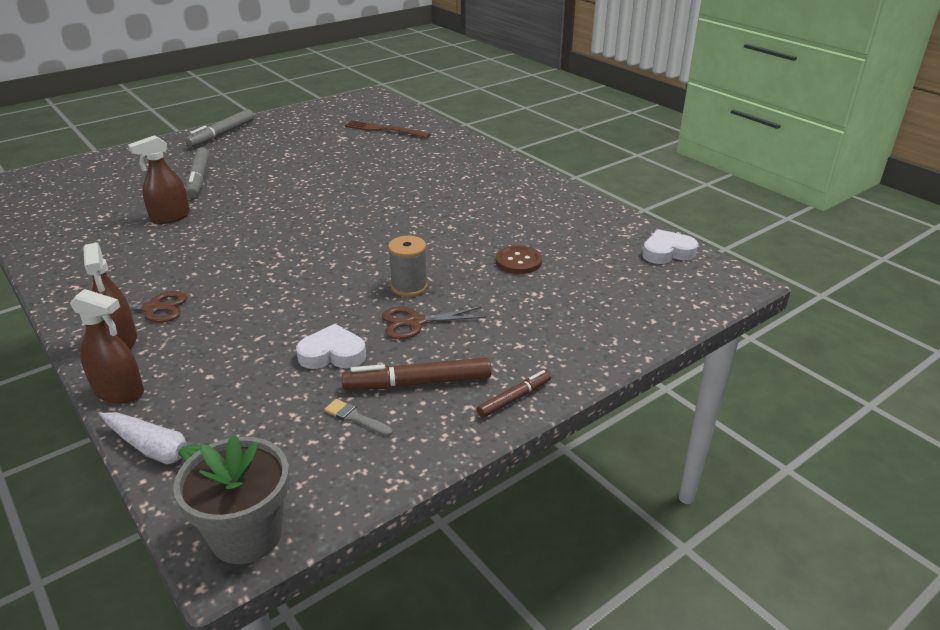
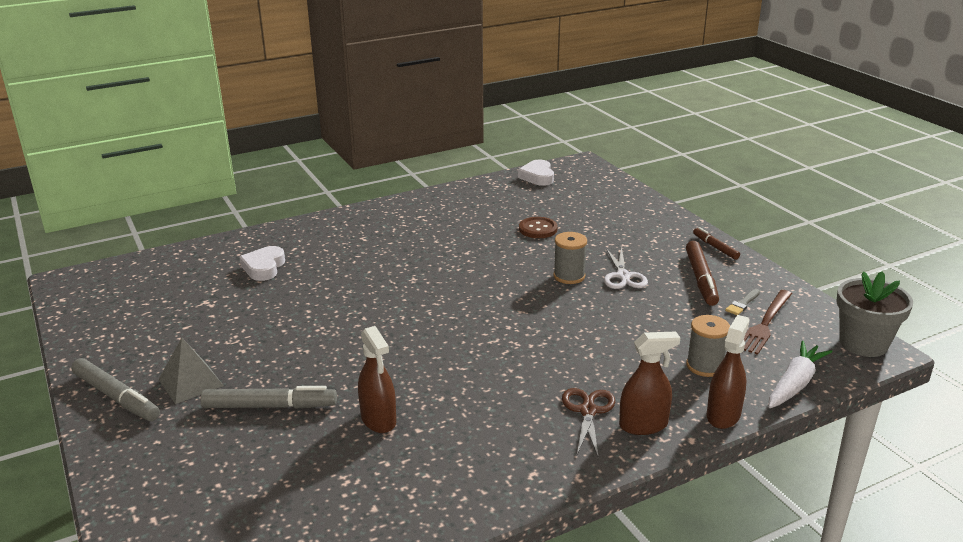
camera: 80 degrees left, 5 degrees down
white heart [296,324,366,369] -> white heart moved to [239,246,285,281]
brown fork [344,120,431,138] -> brown fork moved to [743,290,792,355]
brown scissors [382,306,486,339] -> white scissors [604,247,648,289]
none -> grey pyramid [158,338,224,404]
none -> grey spool [686,315,730,377]

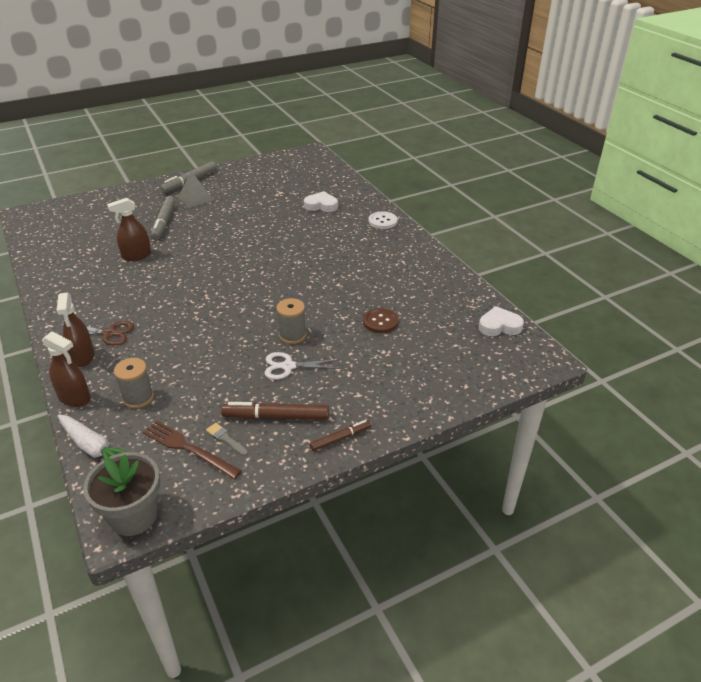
camera: 90 degrees right, 10 degrees up
none -> white button [369,212,398,229]

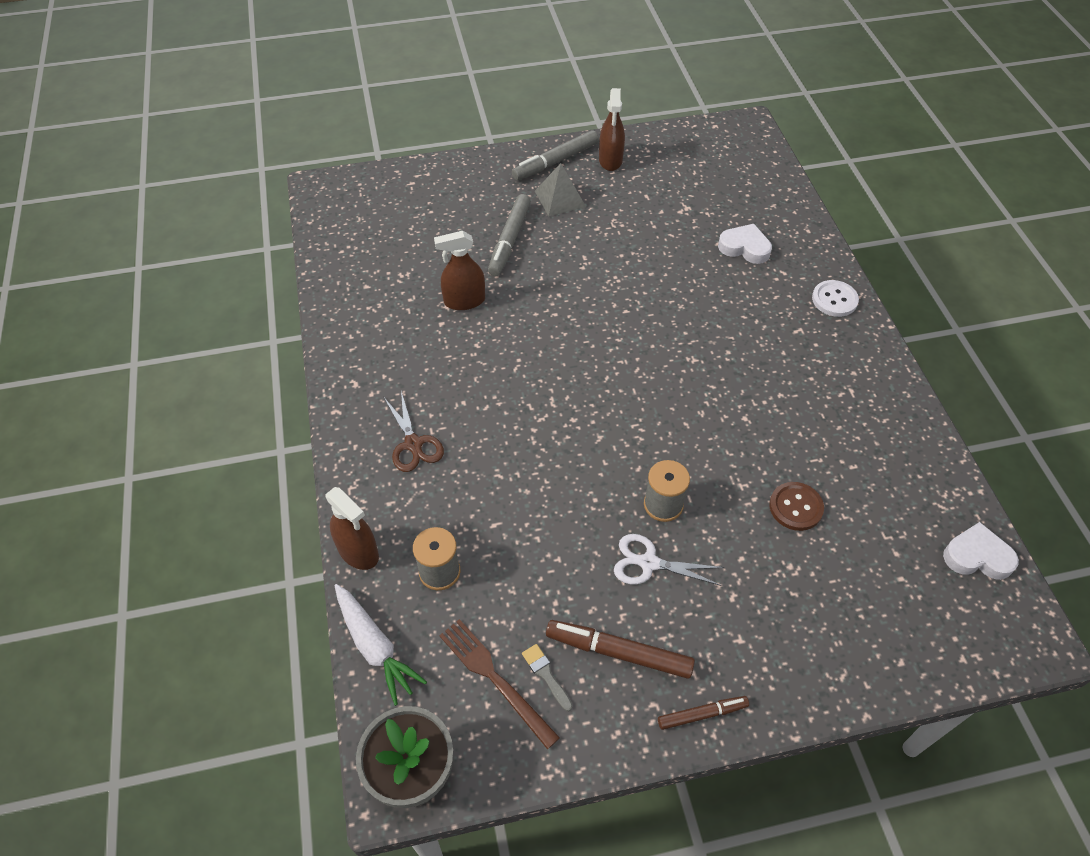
camera: 15 degrees right, 15 degrees up
brown spray bottle [56,293,95,367] -> brown spray bottle moved to [599,88,625,171]
brown scissors [59,321,134,346] -> brown scissors turned 45 degrees clockwise [384,391,444,472]

